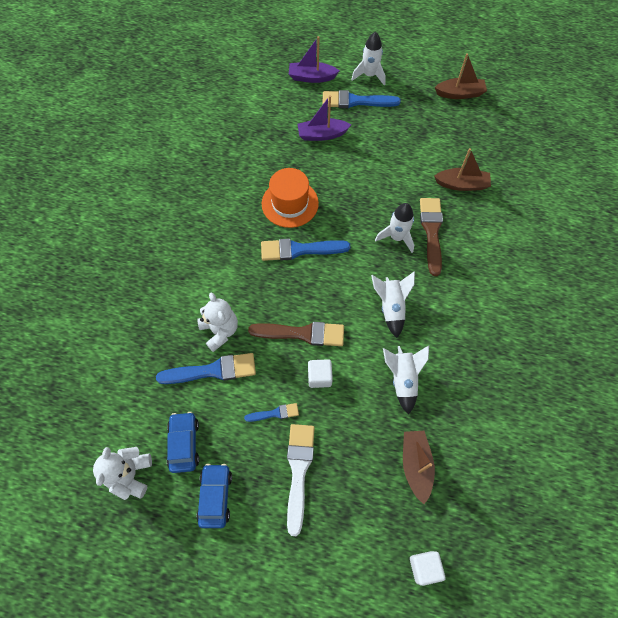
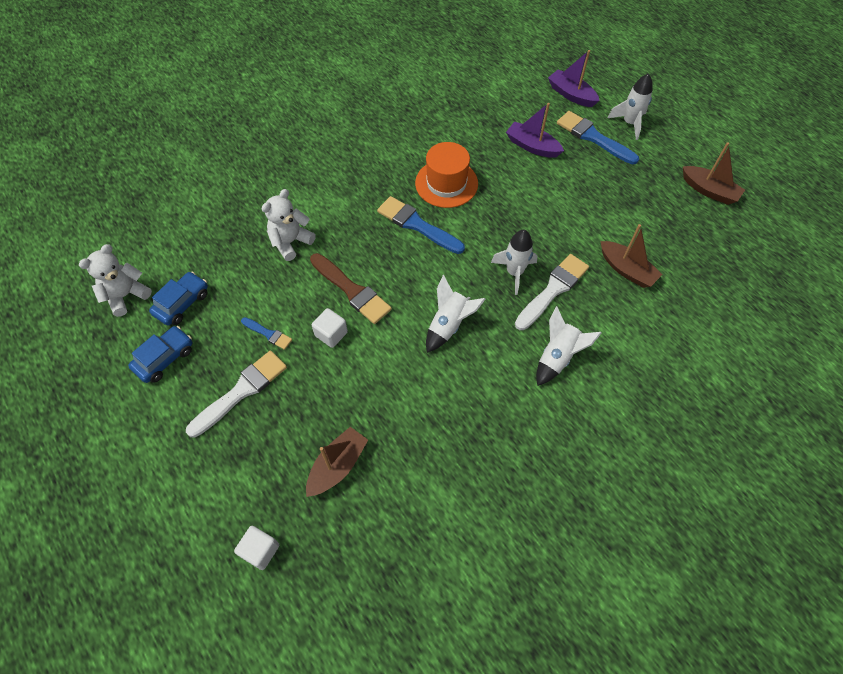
camera: 40 degrees right, 5 degrees down
blue brush [156,353,256,384] -> none
white teddy bear [197,293,238,352] -> white teddy bear turned 150 degrees counterclockwise [262,189,316,261]
white rocket [383,346,429,415] -> white rocket moved to [536,306,602,386]
brown brush [420,198,443,276] -> white brush [515,254,589,330]

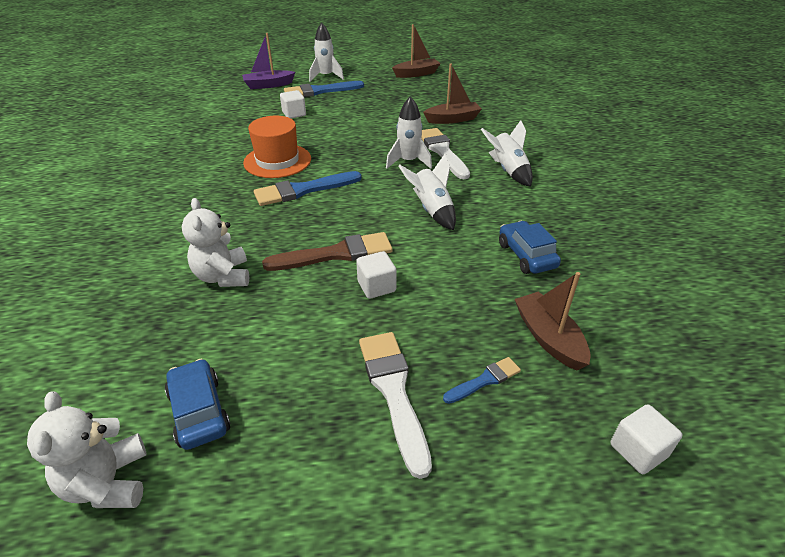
camera: 60 degrees left, 20 degrees down
blue car [128,326,193,383] -> blue car moved to [499,221,561,274]
blue brush [241,317,292,350] -> blue brush moved to [443,357,521,404]
purple boat [506,103,564,158] -> white cube [280,90,306,118]

